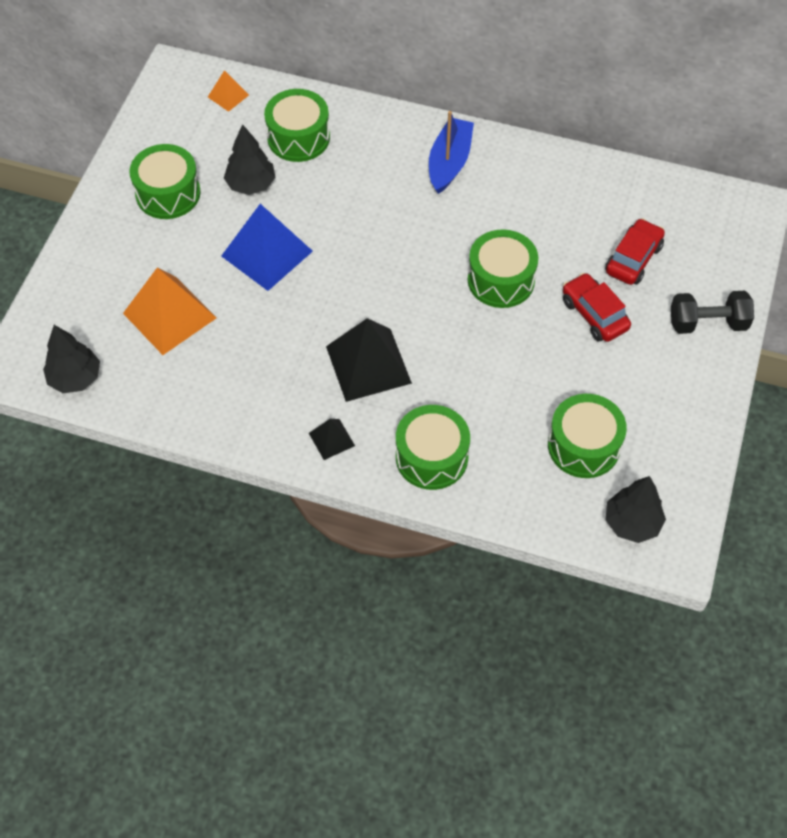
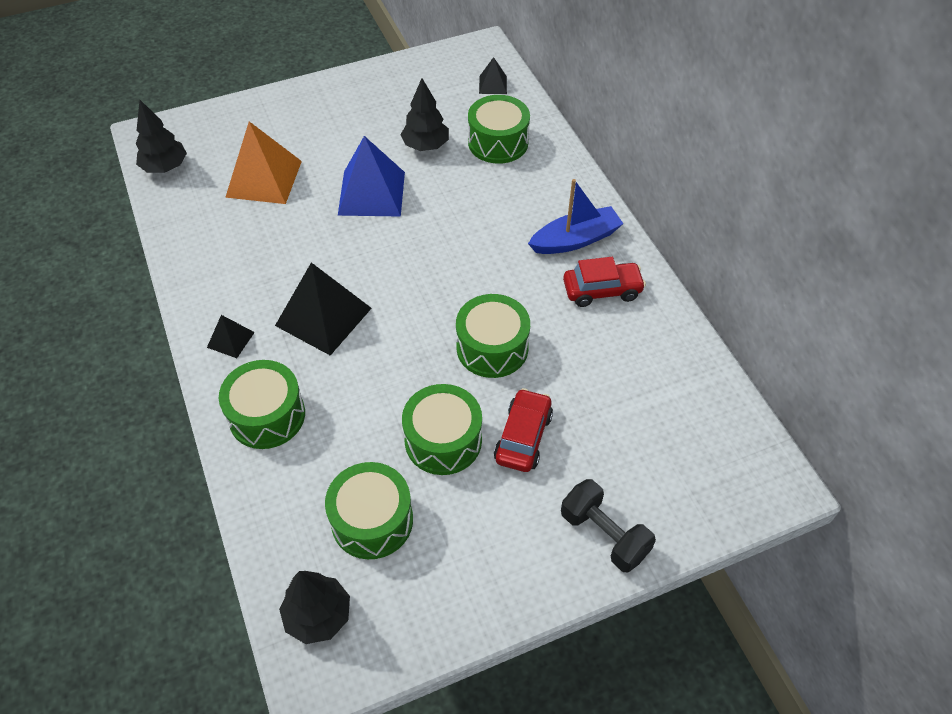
camera: 50 degrees right, 5 degrees down
green drum [129,144,201,219] -> green drum moved to [402,384,482,475]
orange pyramid [208,70,249,112] -> black pyramid [479,57,507,94]
red car [605,218,665,285] -> red car moved to [563,257,646,307]

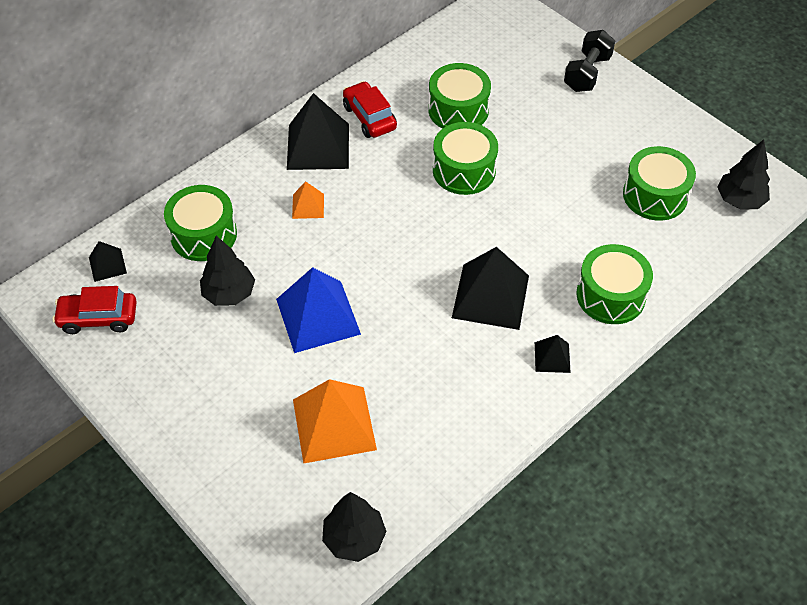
camera: 110 degrees left, 0 degrees up
green drum [402,384,482,475] -> green drum moved to [428,63,491,129]
red car [494,388,553,472] -> red car moved to [52,286,137,334]
blue boat [528,179,623,254] -> black pyramid [287,93,349,170]
none -> orange pyramid [292,181,324,219]

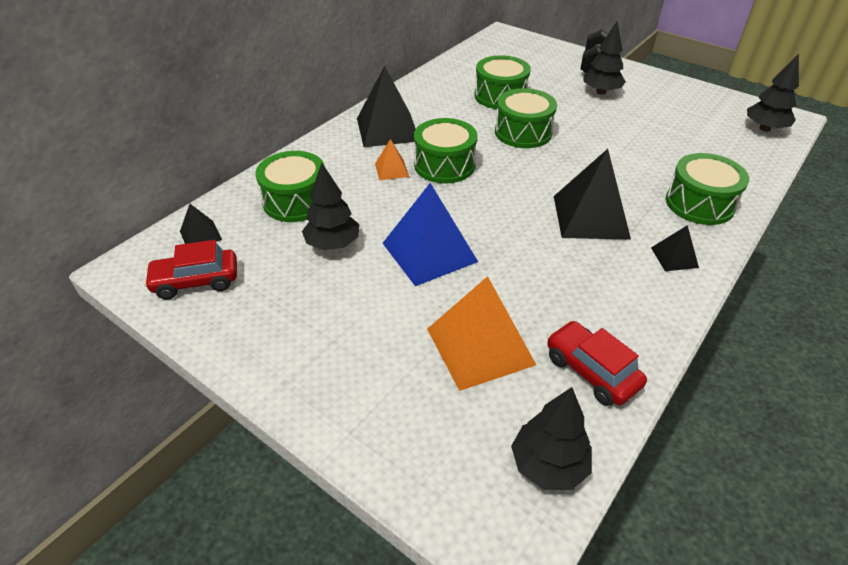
camera: 10 degrees left, 10 degrees down
red car [343,81,397,138] -> red car moved to [547,320,647,406]
green drum [623,146,696,221] -> green drum moved to [414,118,477,183]
none -> black tree [584,22,626,95]

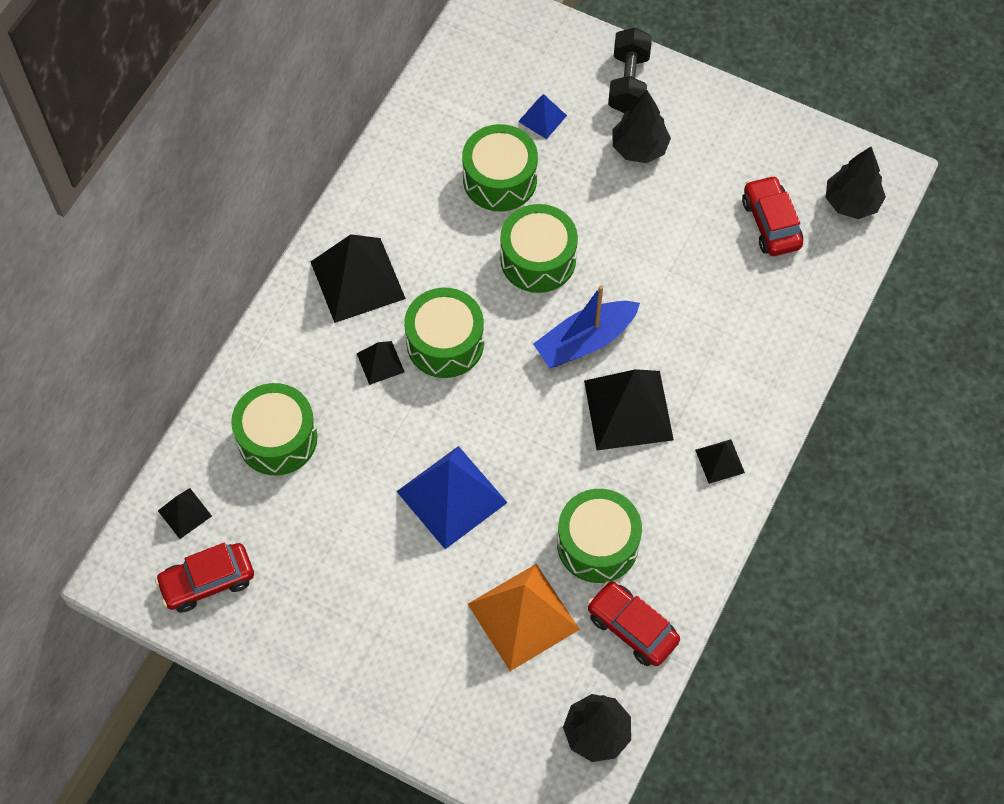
camera: 10 degrees left, 20 degrees up
black tree [302,162,360,250] -> none
orange pyramid [375,139,409,181] -> black pyramid [357,341,405,385]
green drum [666,153,749,225] -> green drum moved to [557,489,642,583]
none -> blue pyramid [518,94,567,139]
none -> blue boat [533,285,640,368]
none -> red car [742,175,803,256]

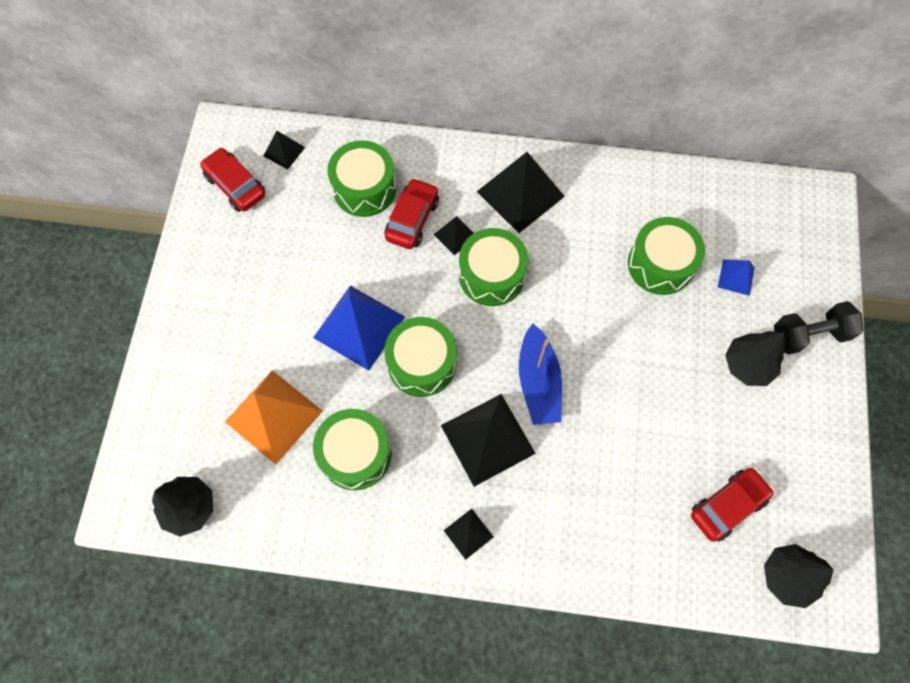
camera: 70 degrees right, 5 degrees up
green drum [500,204,578,293] -> green drum moved to [384,317,457,397]
blue boat [533,285,640,368] -> blue boat turned 135 degrees counterclockwise [519,324,562,425]
red car [587,581,680,666] -> red car moved to [385,178,439,249]

